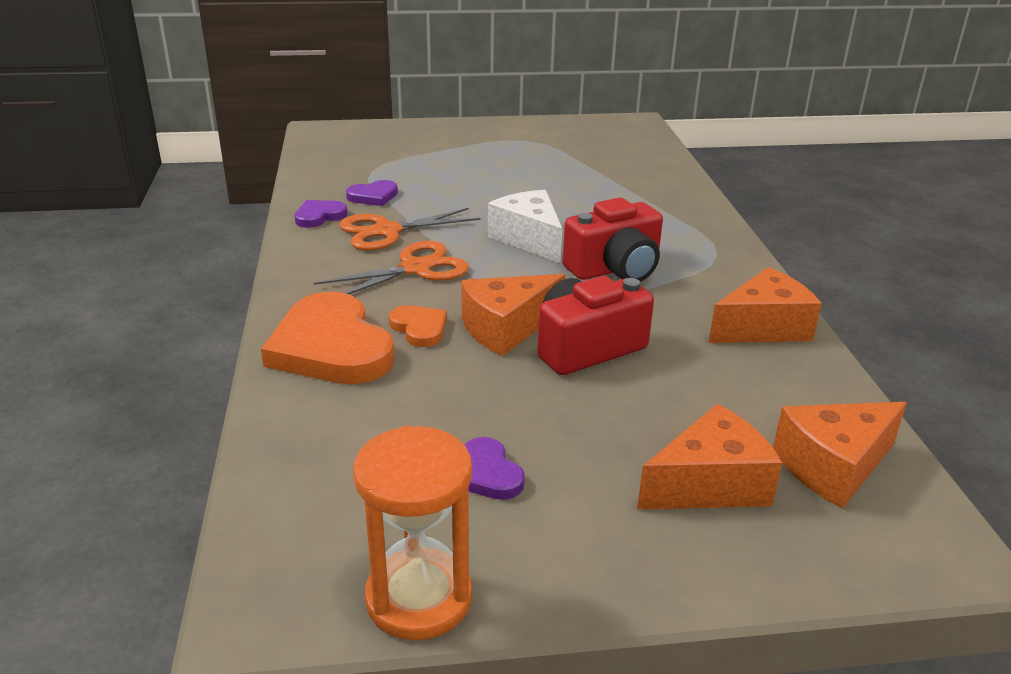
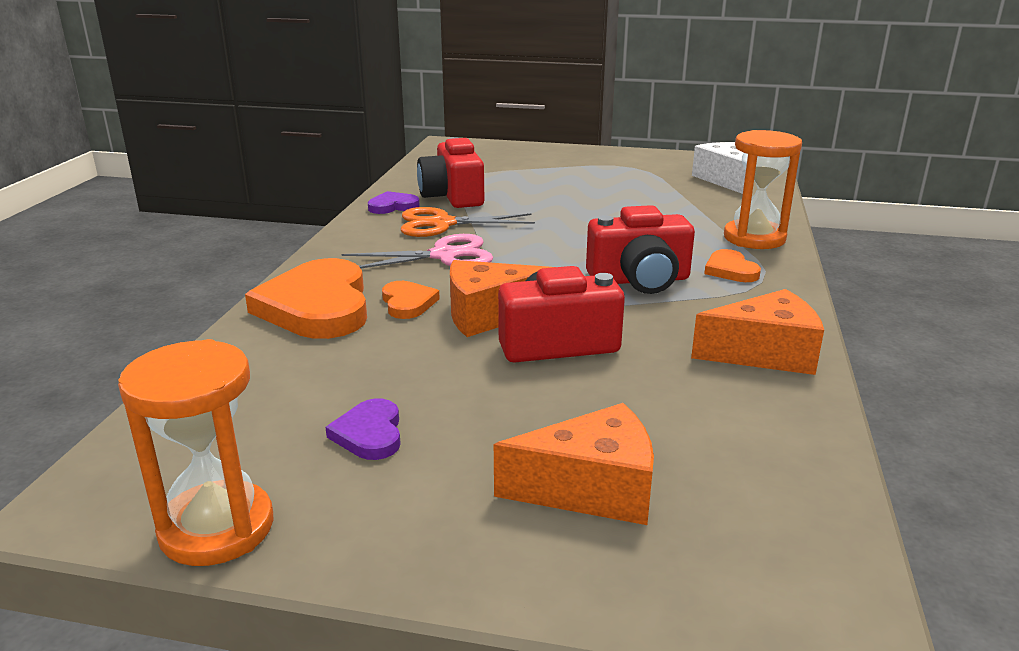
camera: 20 degrees right, 5 degrees down
orange scissors [314,241,469,294] -> pink scissors [342,234,493,268]
purple heart [346,180,398,206] -> red camera [417,137,484,208]
white cheese [488,190,562,263] -> white cheese moved to [692,142,746,194]
orange cheese [773,402,907,509] -> none
none -> orange heart [704,249,761,282]
none -> orange hourglass [724,130,802,249]

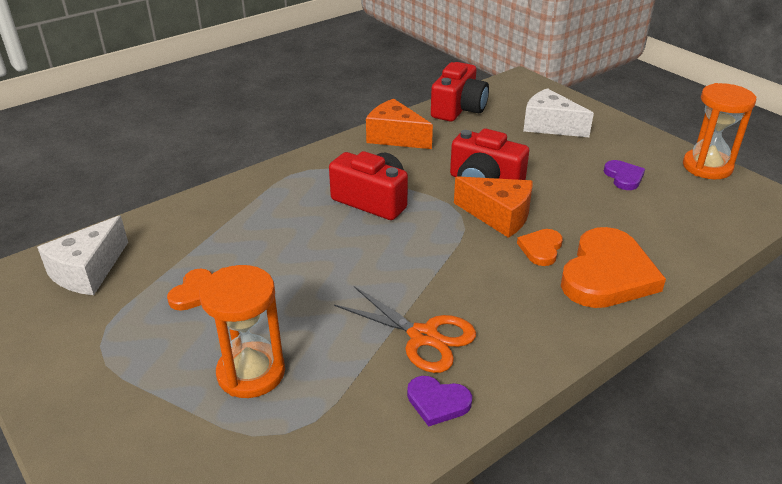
camera: 140 degrees left, 10 degrees up
purple heart [325,398,401,460] -> purple heart turned 45 degrees counterclockwise [604,160,645,190]
pink scissors [342,234,493,268] -> none
red camera [417,137,484,208] -> red camera moved to [431,62,489,121]
orange cheese [494,403,654,525] -> white cheese [523,88,594,137]
orange heart [704,249,761,282] -> orange heart moved to [167,268,212,311]
orange hourglass [724,130,802,249] -> orange hourglass moved to [199,265,285,398]

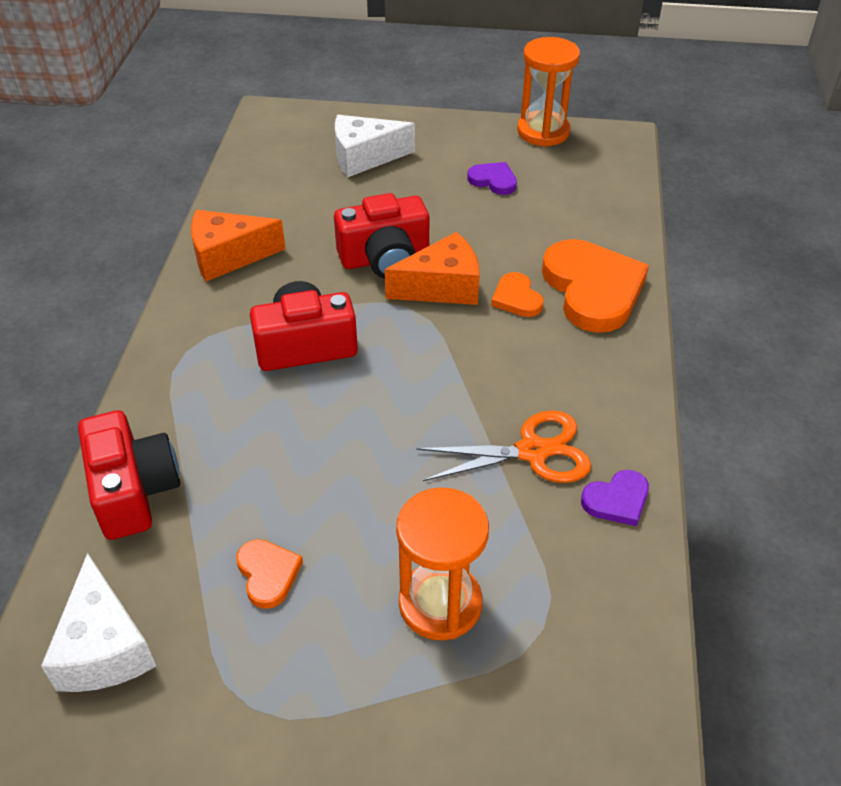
camera: 45 degrees left, 10 degrees up
red camera [431,62,489,121] -> red camera moved to [78,410,180,540]

